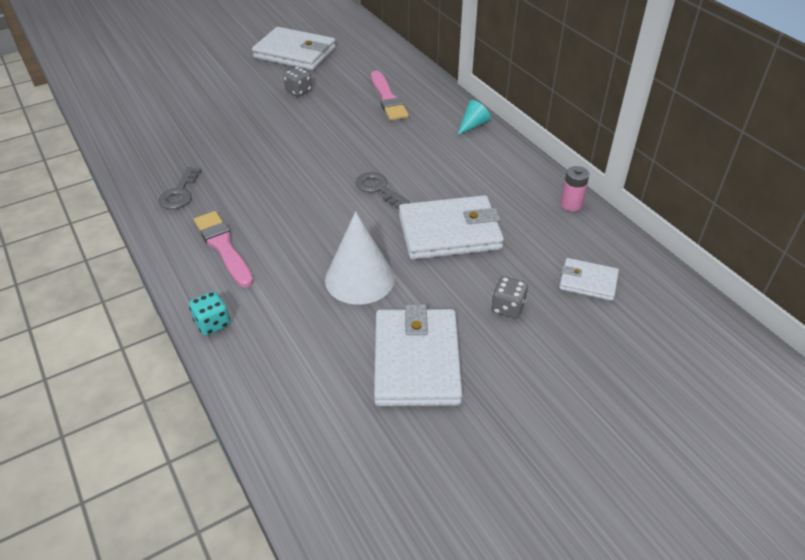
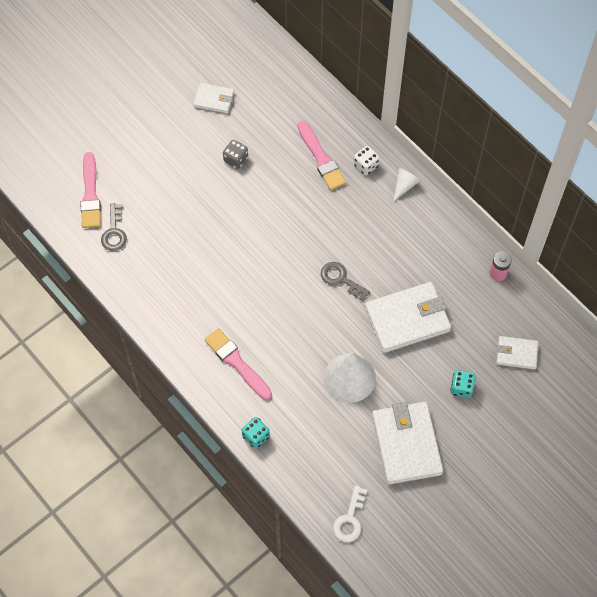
camera: 10 degrees left, 20 degrees up
grey key [159,167,201,209] -> grey key moved to [101,203,127,251]
white wallet [252,27,336,70] -> white wallet [193,83,234,114], size x0.53
turquoise cone [457,100,491,136] -> white cone [393,168,421,202]
grey dice [491,276,528,319] -> turquoise dice [450,370,476,398]
none -> pink brush [80,152,101,228]
none -> white key [333,485,367,542]
none -> white dice [354,146,379,175]

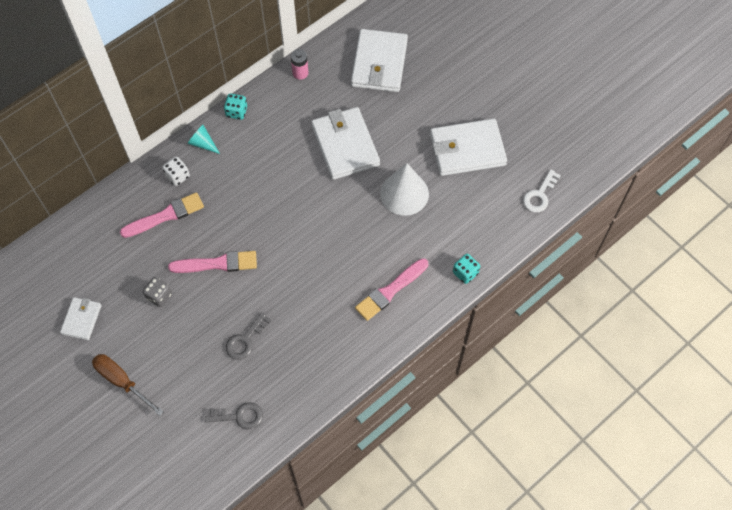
camera: 90 degrees left, 0 degrees up
pink brush [80,152,101,228] -> pink brush moved to [168,251,257,273]
grey key [321,262,370,301] -> grey key moved to [226,312,271,360]
white key [333,485,367,542] -> white key turned 105 degrees clockwise [523,169,561,212]
white cone [393,168,421,202] -> turquoise cone [188,125,220,154]
turquoise dice [450,370,476,398] -> turquoise dice moved to [224,94,247,120]
white wallet [496,336,538,370] -> white wallet [351,29,408,92], size x1.87
none -> brown screwdriver [92,354,164,416]

